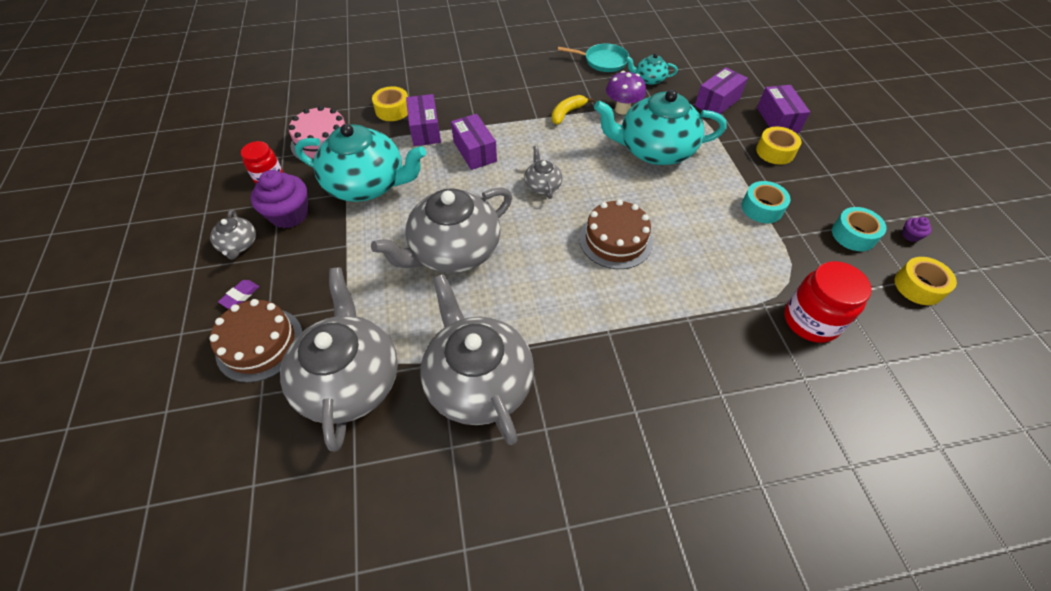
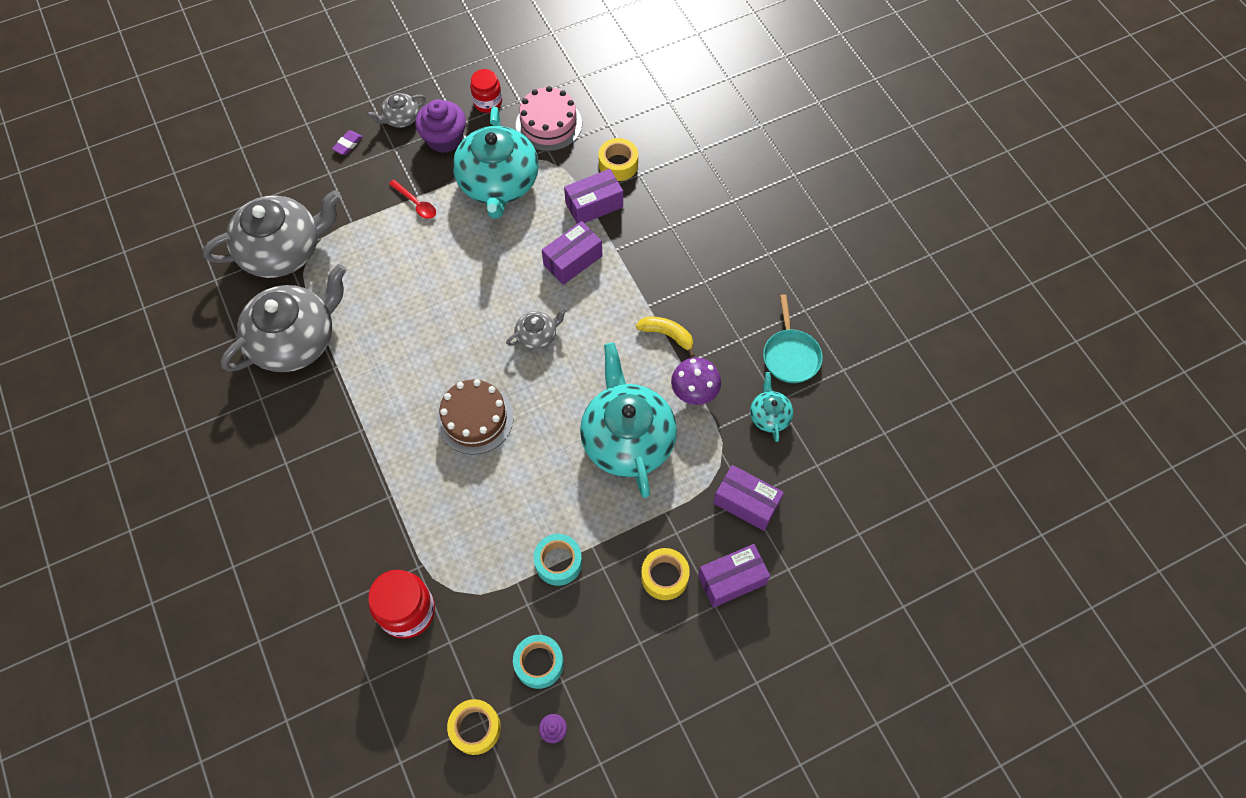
camera: 75 degrees right, 10 degrees up
brown cake [210,299,303,383] -> none
purple eraser [218,280,260,309] -> purple eraser turned 75 degrees counterclockwise [332,131,363,155]
grey teapot [371,187,512,273] -> none
none -> red spoon [389,180,436,219]

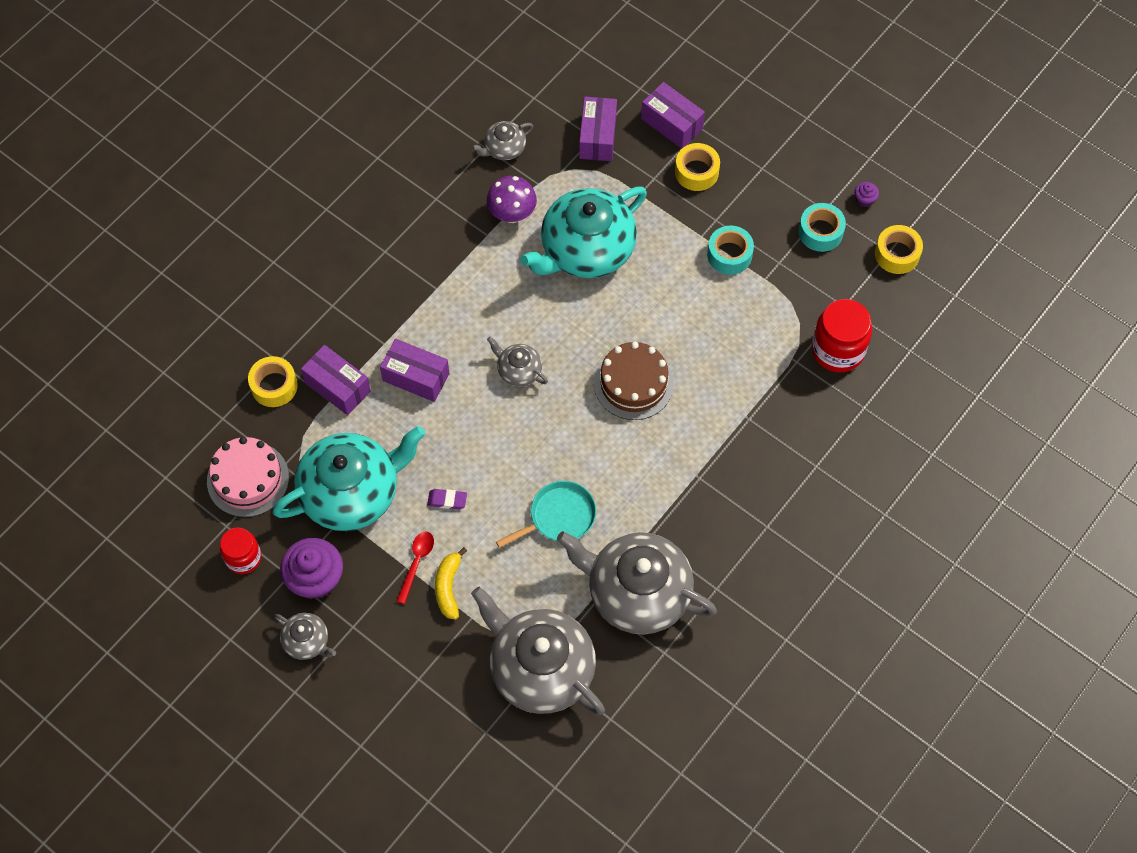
camera: 115 degrees left, 0 degrees up
purple eraser [332,131,363,155] -> purple eraser moved to [427,489,467,509]
yellow banana [636,317,695,357] -> yellow banana moved to [435,547,467,620]
turquoise teapot [750,372,793,442] -> grey teapot [472,121,533,160]
turquoise pan [763,294,823,383] -> turquoise pan moved to [496,481,596,548]

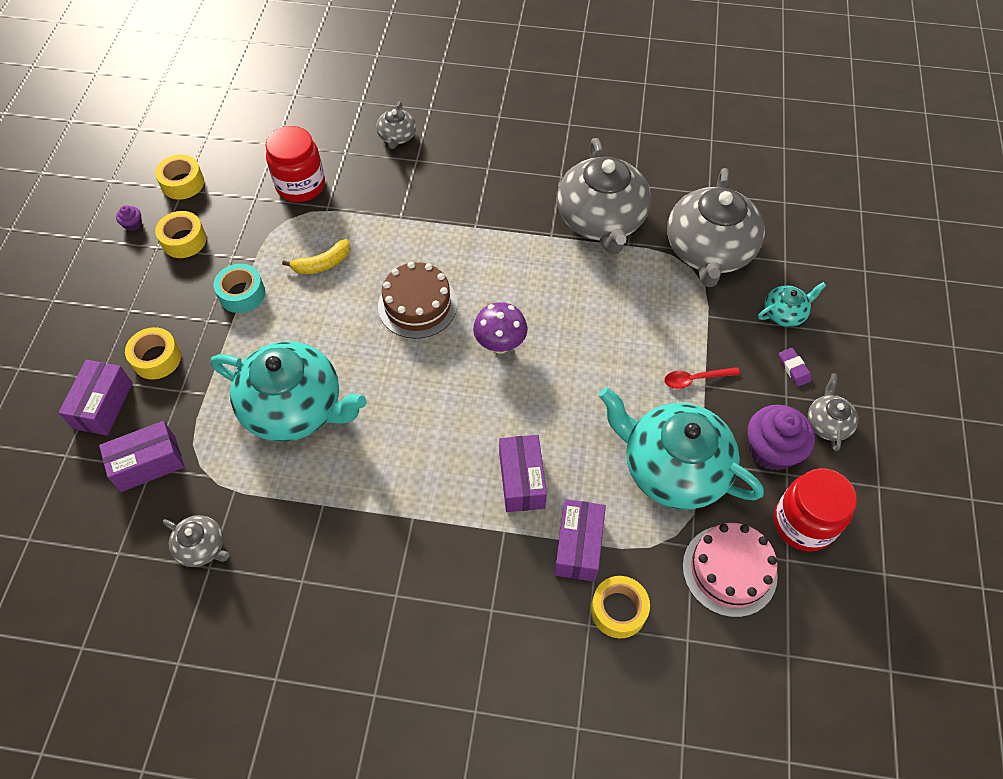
camera: 120 degrees left, 5 degrees down
red jar [220,527,261,574] -> red jar [774,468,857,551], size x1.56
purple eraser [427,489,467,509] -> purple eraser moved to [779,348,812,387]
yellow banana [435,547,467,620] -> yellow banana moved to [282,239,350,274]
purple mushroom [486,176,537,223] -> purple mushroom moved to [473,302,528,354]
grey teapot [487,336,548,387] -> grey teapot moved to [376,101,416,149]
turquoise pan [496,481,596,548] -> none
turquoise tape [799,203,846,252] -> yellow tape [155,211,206,258]
none -> turquoise teapot [758,282,826,327]

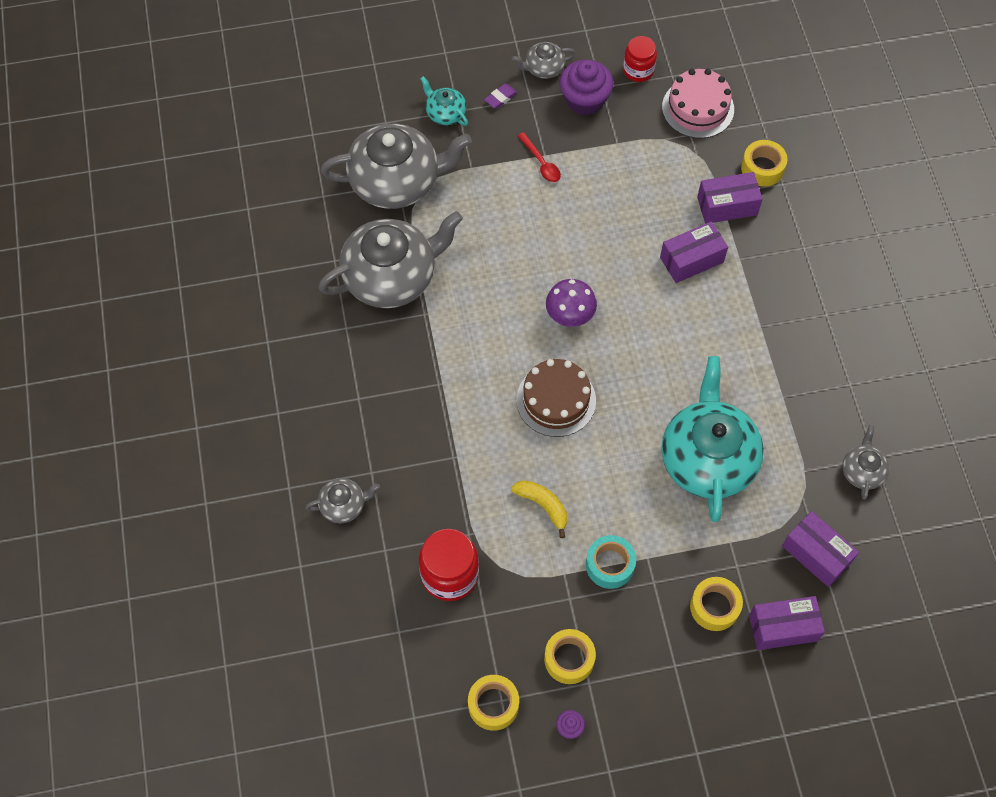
camera: 110 degrees left, 5 degrees up
turquoise teapot [599,387,764,509] -> none
red jar [774,468,857,551] -> red jar [623,36,657,82], size x0.64

